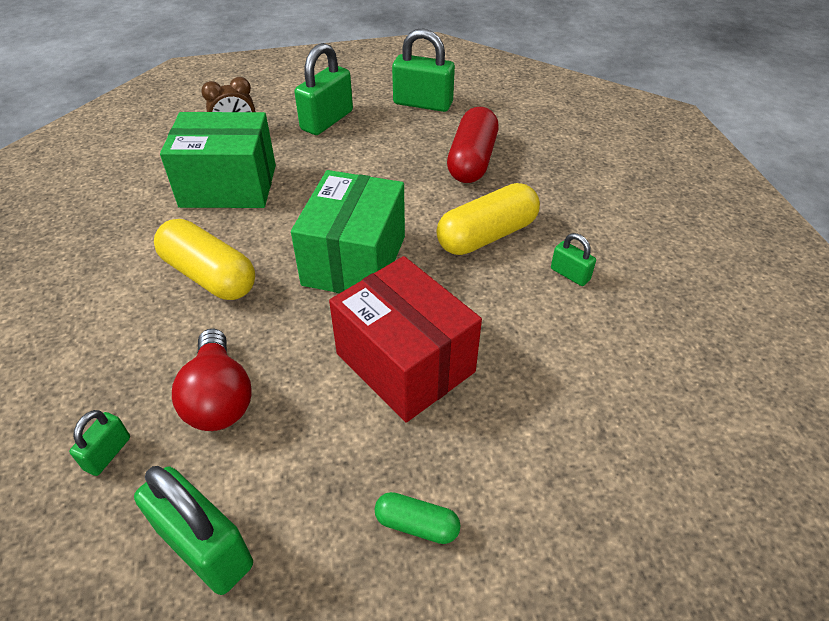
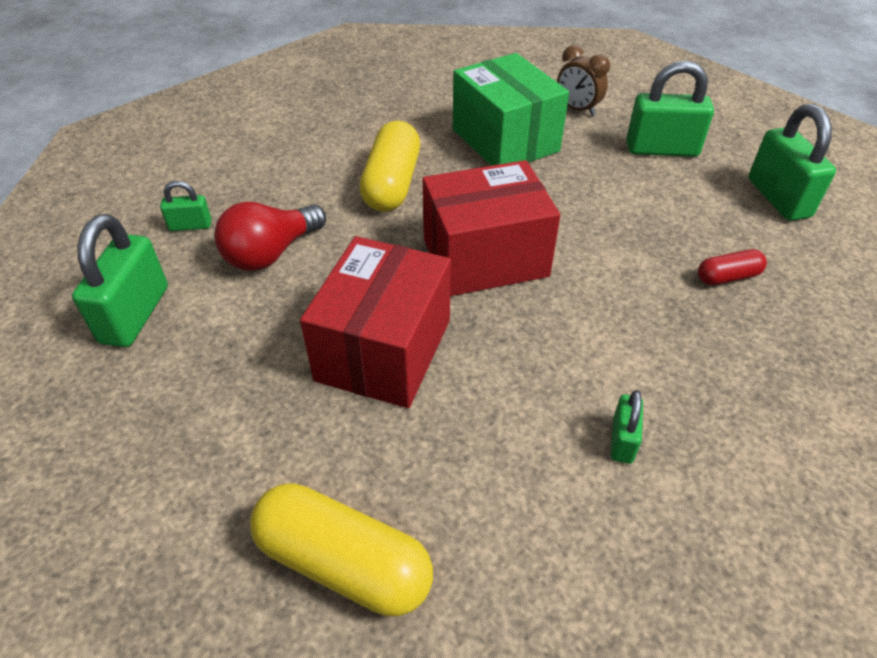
camera: 60 degrees right, 0 degrees up
green box [291,170,405,293] -> red box [423,160,560,296]
green capsule [375,492,461,544] -> none
yellow capsule [436,183,540,255] -> yellow capsule moved to [250,483,433,617]
red capsule [447,107,499,183] -> red capsule [698,249,767,285], size x0.52

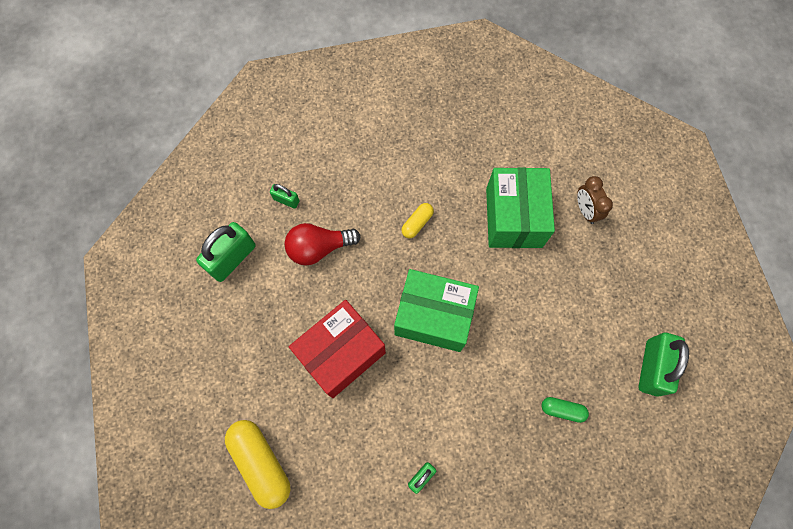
camera: 30 degrees right, 25 degrees up
yellow capsule [359,121,420,212] -> yellow capsule [401,203,434,238], size x0.52
red box [423,160,560,296] -> green box [394,269,479,352]
green padlock [626,60,714,157] -> none
red capsule [698,249,767,285] -> green capsule [542,397,589,423]

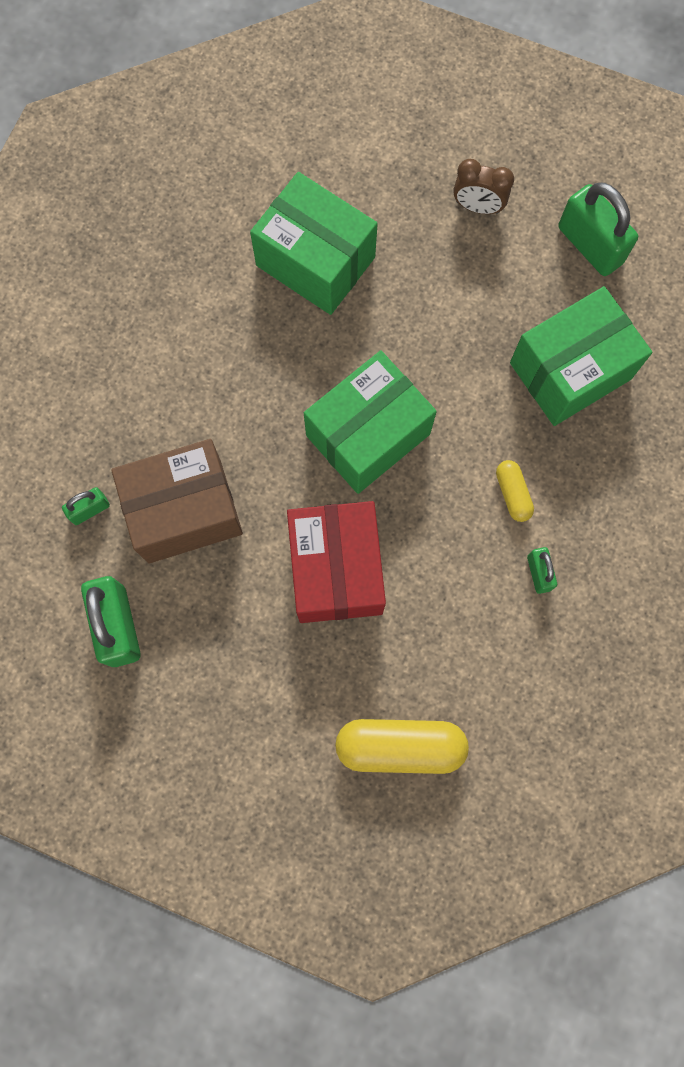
camera: 55 degrees left, 5 degrees up
red light bulb [285,223,361,266] -> brown box [111,439,243,563]
yellow capsule [401,203,434,238] -> yellow capsule moved to [496,460,534,522]
green capsule [542,397,589,423] -> green box [510,286,652,426]
brown clock [577,176,613,224] -> brown clock moved to [453,159,514,214]

